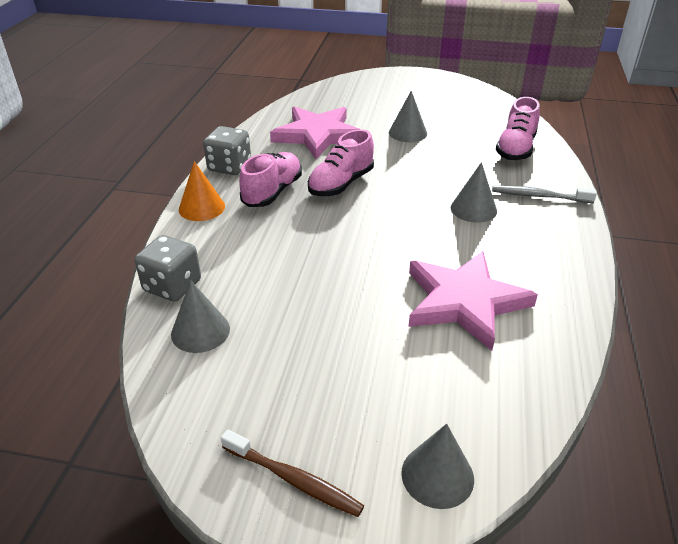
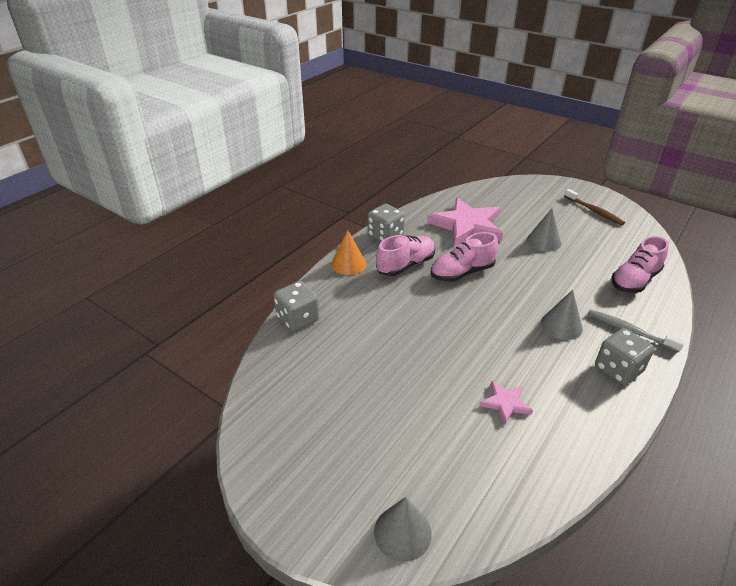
camera: 25 degrees right, 0 degrees up
grey cone [171,280,230,353] -> none
brown toothbrush [221,430,364,517] -> brown toothbrush moved to [564,189,625,225]
pink star [409,251,538,351] -> pink star [479,381,533,424], size x0.46
none -> grey dice [595,328,654,385]

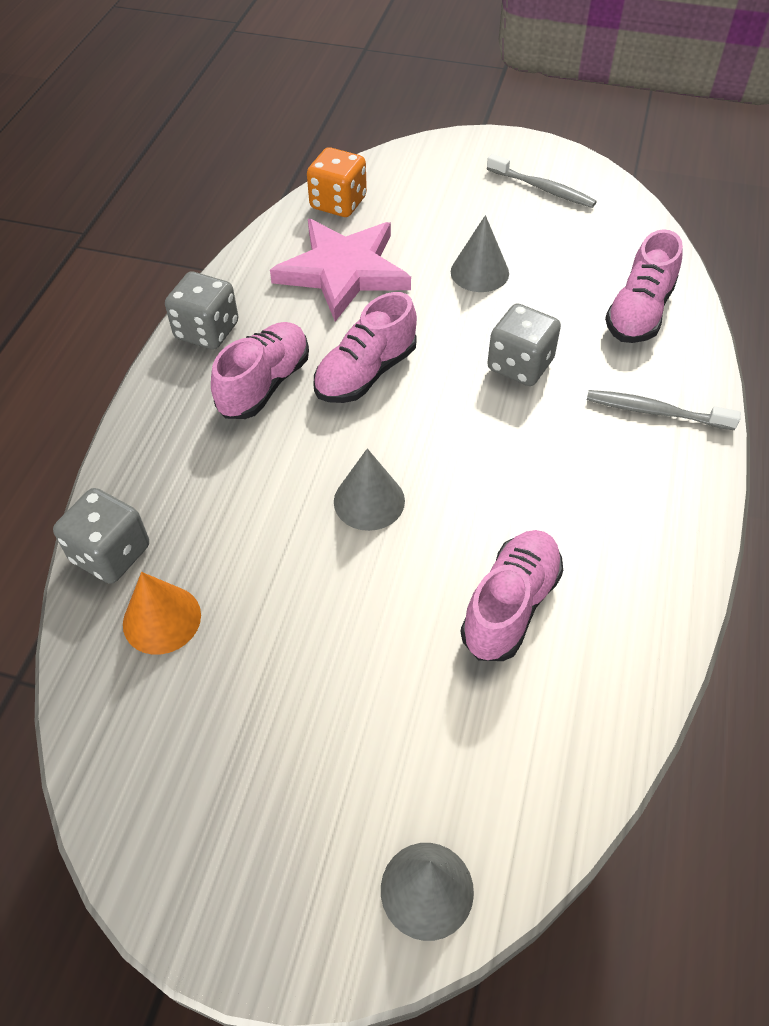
camera: 20 degrees left, 15 degrees up
orange cone [331,230,366,275] -> orange cone moved to [123,572,201,655]
pink star [479,381,533,424] -> pink shoe [461,530,563,661]
grey cone [541,289,583,340] -> grey cone moved to [334,448,405,531]
brown toothbrush [564,189,625,225] -> grey toothbrush [487,154,597,208]
grey dice [595,328,654,385] -> grey dice moved to [487,304,561,386]
none -> orange dice [307,147,367,217]

